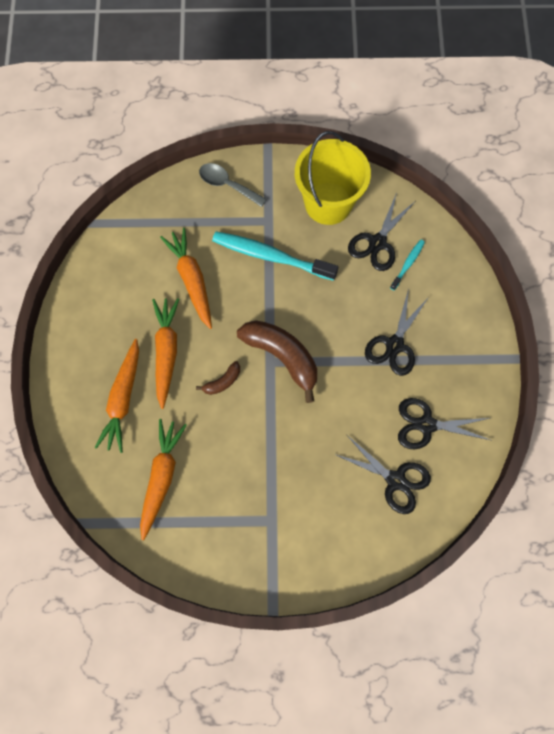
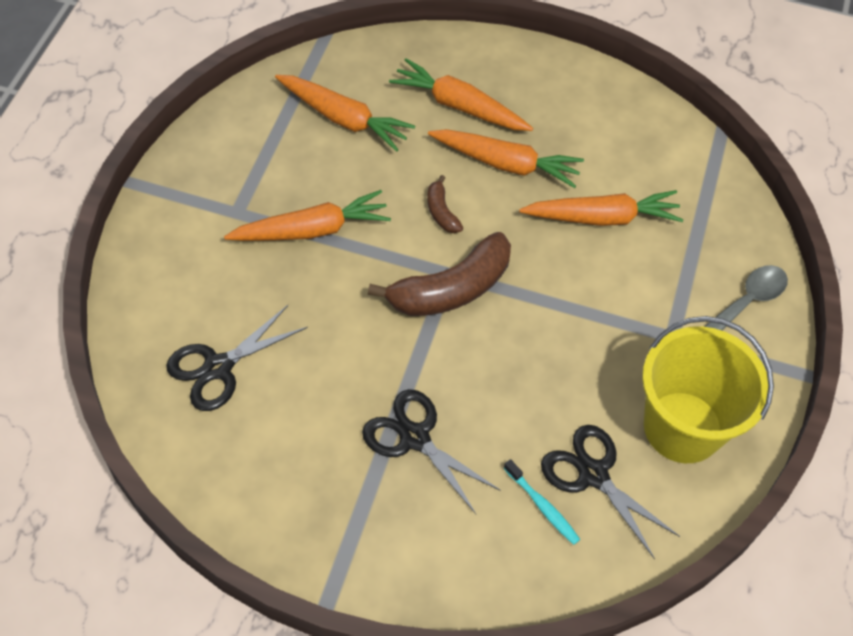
camera: 105 degrees right, 15 degrees down
turquoise toothbrush [212,231,338,281] -> none
black scissors [398,398,490,449] -> none
none -> orange carrot [224,190,391,241]

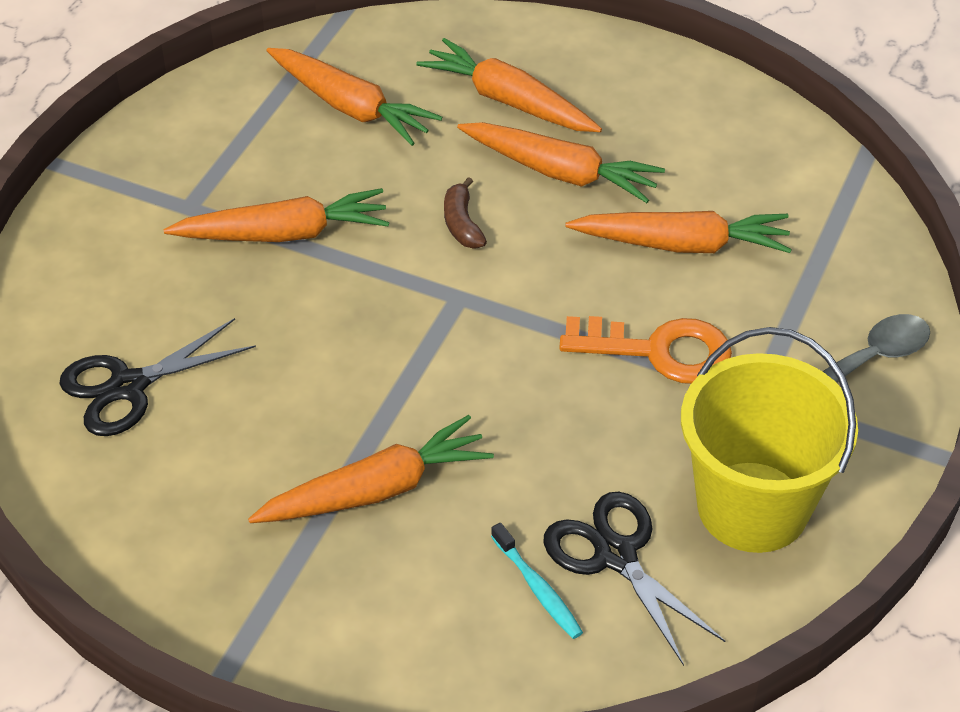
camera: 10 degrees right, 10 degrees down
black scissors [362,389,501,514] -> orange carrot [248,415,494,523]
brown banana [368,232,511,316] -> none
none -> orange key [559,316,732,384]

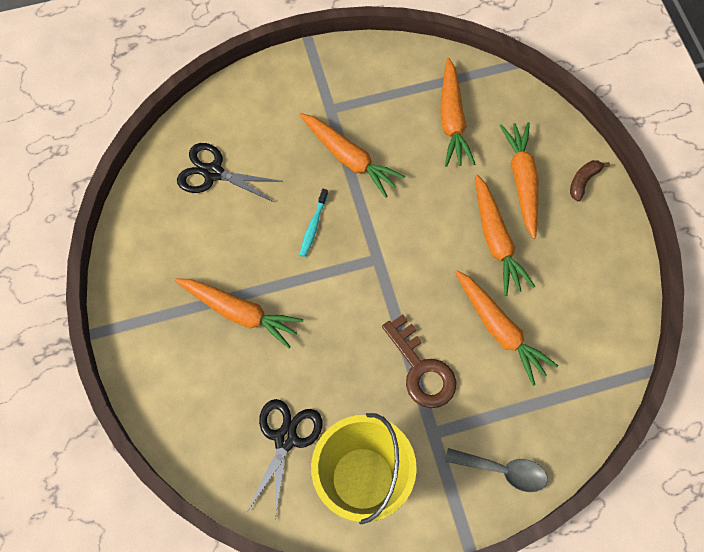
camera: 50 degrees right, 20 degrees up
brown banana [444,177,487,248] -> brown banana moved to [570,160,610,201]
turquoise toothbrush [491,523,583,639] -> turquoise toothbrush moved to [300,189,328,257]
orange key [559,316,732,384] -> brown key [382,315,456,408]

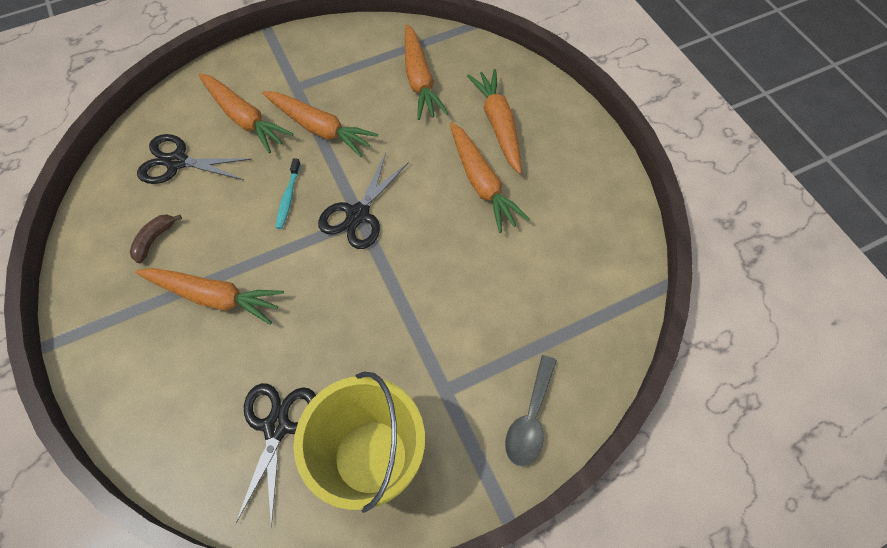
camera: 10 degrees left, 5 degrees down
brown key [382,315,456,408] -> none
grey spoon [445,448,548,492] -> grey spoon turned 105 degrees clockwise [505,355,557,466]
orange carrot [455,270,558,386] -> orange carrot moved to [198,73,293,153]
brown banana [570,160,610,201] -> brown banana moved to [130,214,182,263]
none -> black scissors [318,153,409,249]

